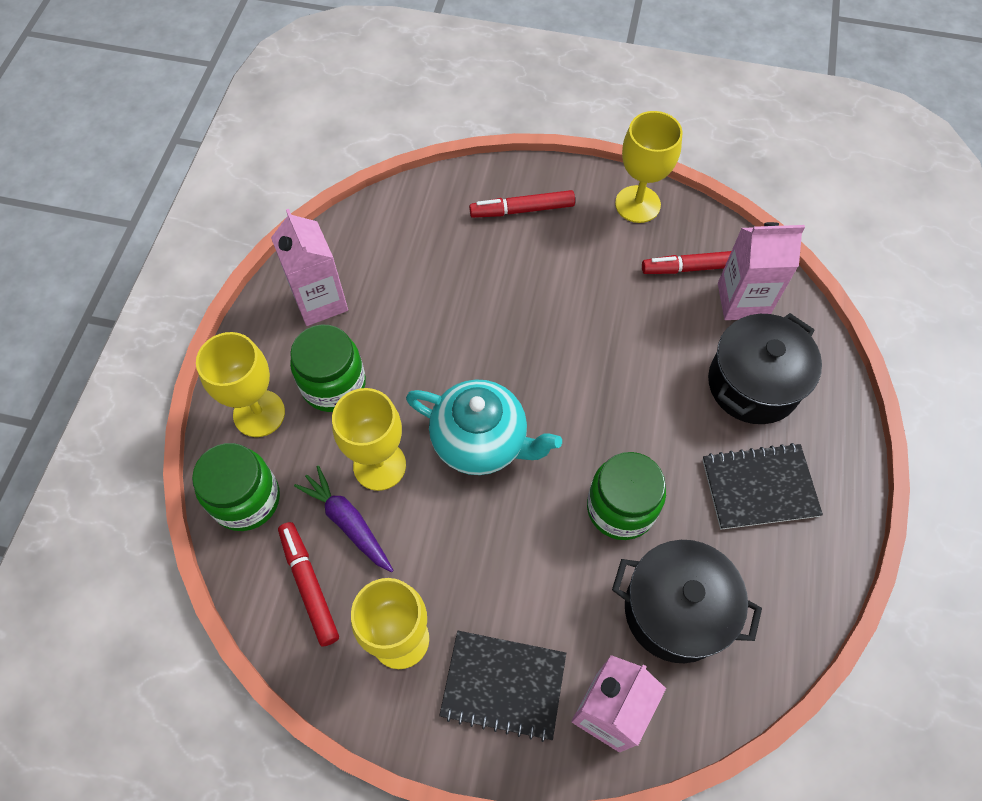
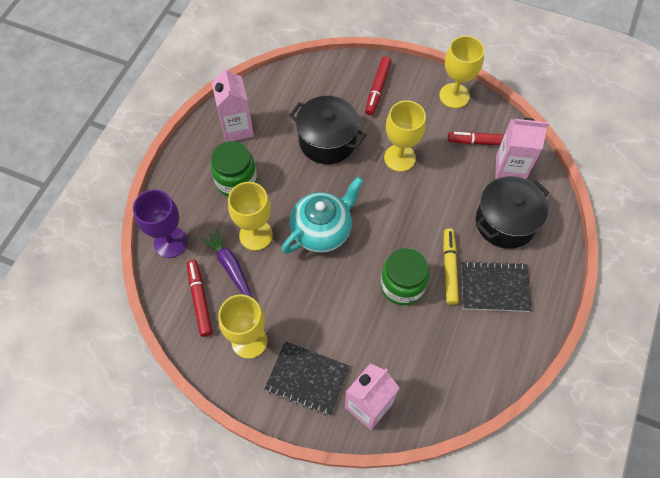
camera: 10 degrees right, 0 degrees up
green jar [192,443,280,531] -> purple goblet [133,189,188,258]
yellow goblet [196,332,285,437] -> yellow goblet moved to [384,100,426,172]
turquoise teapot [406,379,562,475] -> turquoise teapot turned 75 degrees counterclockwise [281,177,363,254]
red marker [469,190,575,218] -> red marker turned 75 degrees counterclockwise [365,56,391,116]
black pot [612,540,762,663] -> black pot moved to [289,96,366,164]
none -> yellow marker [443,228,459,305]

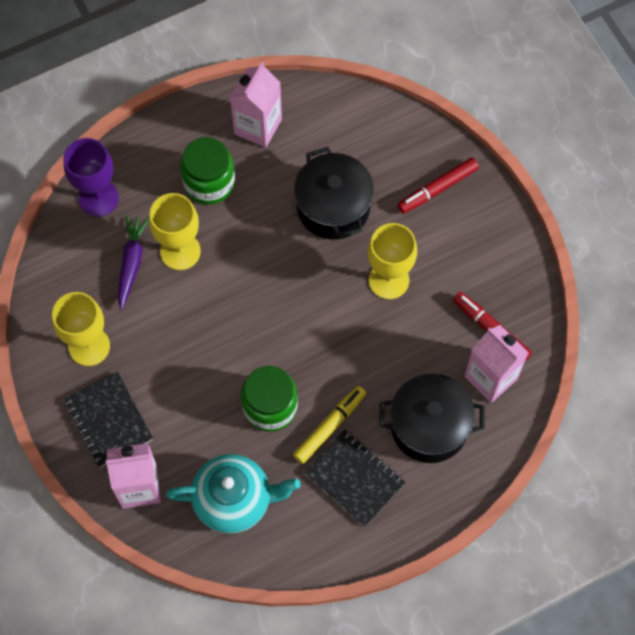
camera: 40 degrees right, 5 degrees up
red marker [187,259,212,337] -> none
turquoise teapot [281,177,363,254] -> turquoise teapot moved to [166,454,301,534]
yellow goblet [439,36,484,108] -> none

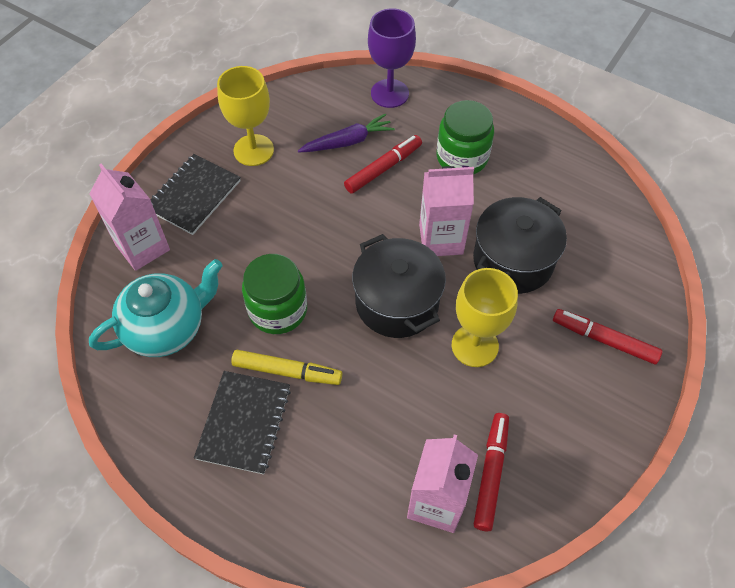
camera: 60 degrees right, 10 degrees down
yellow goblet [149,193,201,270] -> red marker [344,135,422,194]
turquoise teapot [166,454,301,534] -> turquoise teapot turned 90 degrees counterclockwise [89,259,223,357]
pink carton [230,62,282,148] -> pink carton moved to [419,166,474,256]
black pot [379,373,485,463] -> black pot moved to [352,234,446,338]

